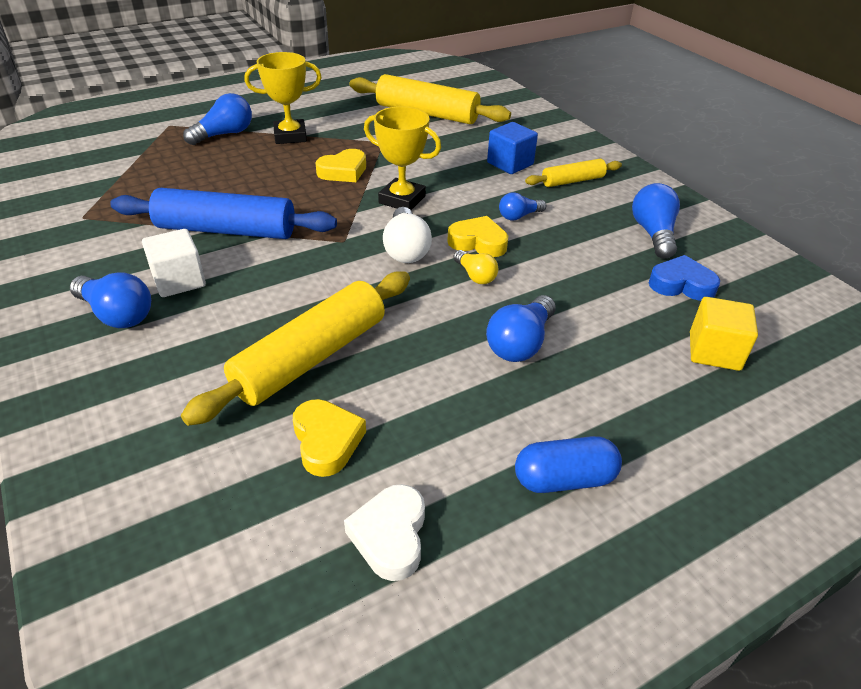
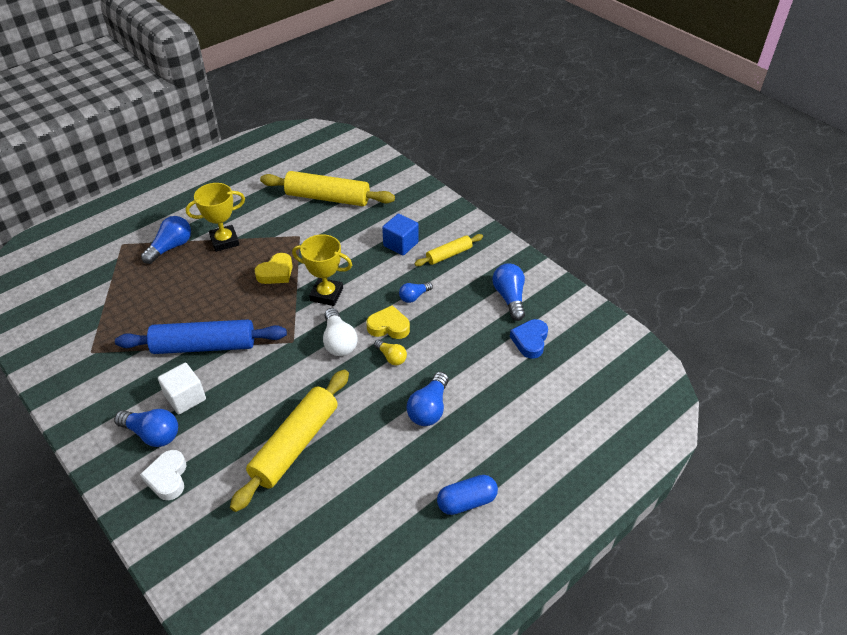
camera: 10 degrees left, 5 degrees up
yellow heart [293,399,366,477] -> none
white heart [344,484,425,581] -> white heart moved to [140,450,187,500]
blue heart [649,255,720,301] -> blue heart turned 75 degrees counterclockwise [510,319,548,359]
yellow cube [690,297,758,371] -> none

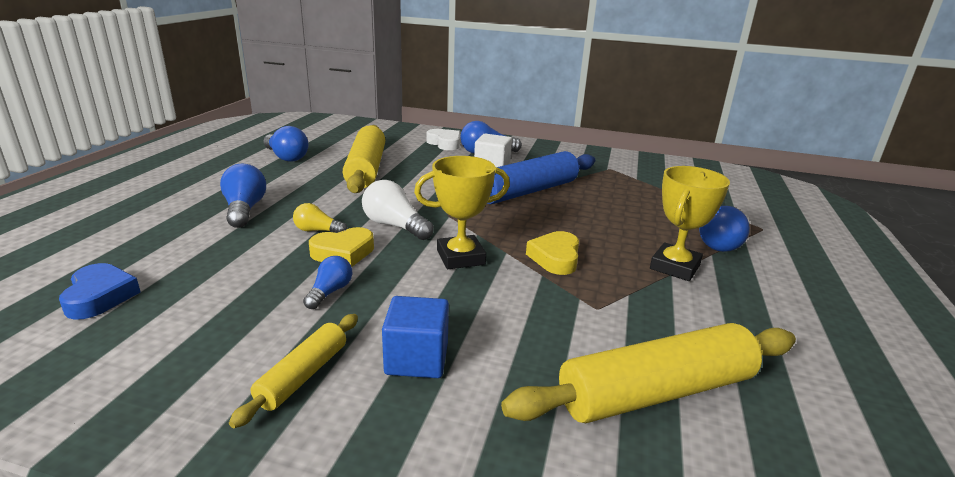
camera: 145 degrees right, 20 degrees down
blue capsule [437,475,498,515] -> none
blue light bulb [492,263,525,321] -> blue light bulb moved to [264,126,309,162]

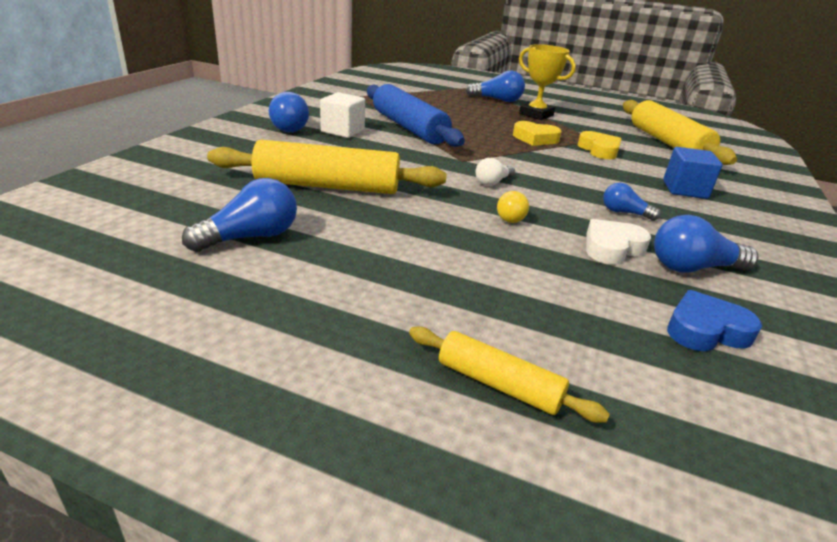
camera: 85 degrees left, 5 degrees up
blue light bulb [220,164,266,228] -> blue light bulb moved to [654,215,759,273]
yellow rolling pin [229,314,358,428] -> yellow rolling pin moved to [409,326,610,423]
yellow heart [309,227,374,267] -> yellow heart moved to [578,131,621,159]
white light bulb [362,180,434,240] -> white light bulb [476,158,515,186], size x0.62
yellow trophy [414,156,510,269] -> none
white heart [426,129,460,150] -> white heart moved to [586,219,651,265]

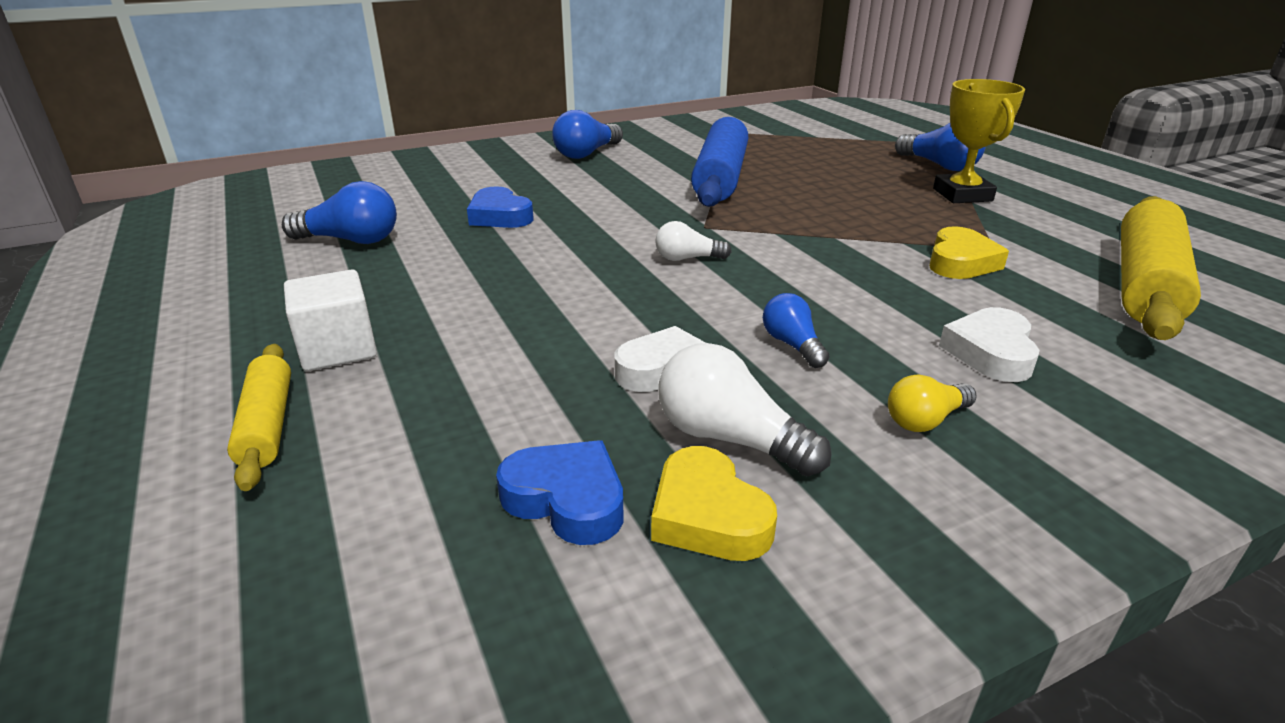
camera: 45 degrees right, 0 degrees up
yellow rolling pin [207,140,447,194] -> blue heart [467,186,534,228]
white cube [320,92,365,138] -> white cube moved to [284,269,377,371]
yellow light bulb [497,191,529,223] -> yellow light bulb moved to [888,375,977,432]
yellow heart [513,121,562,146] -> yellow heart moved to [651,446,777,561]
blue light bulb [654,215,759,273] -> white light bulb [658,343,831,476]
blue cube [663,147,723,199] -> white heart [939,307,1039,382]

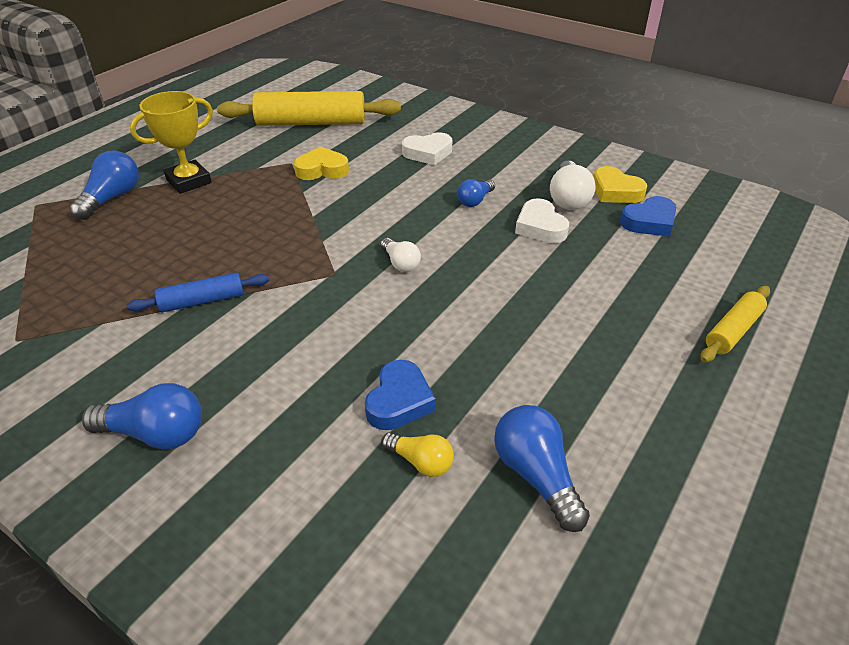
camera: 120 degrees left, 10 degrees up
white cube [284,269,377,371] -> none
blue heart [496,440,624,545] -> blue heart turned 120 degrees counterclockwise [620,196,676,237]
yellow heart [651,446,777,561] -> yellow heart turned 105 degrees clockwise [594,166,647,203]
blue rolling pin [691,117,748,207] -> blue rolling pin [127,272,270,312], size x0.54
yellow light bulb [888,375,977,432] -> yellow light bulb moved to [381,432,454,477]

